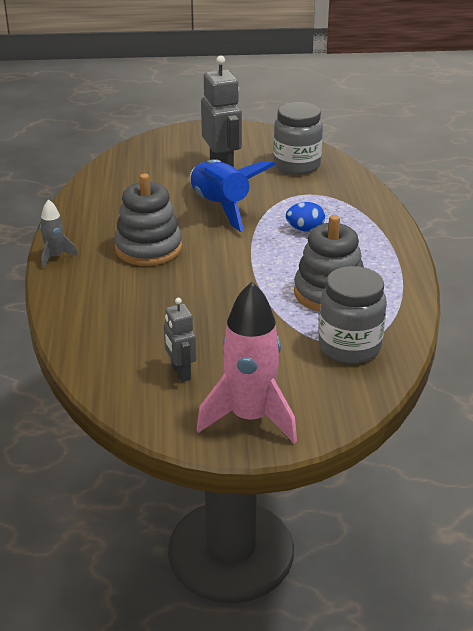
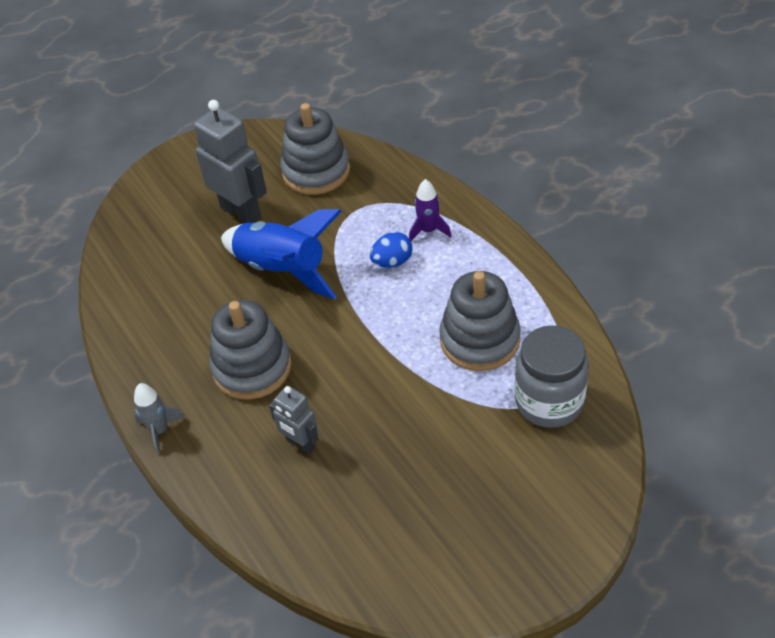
camera: 25 degrees left, 15 degrees up
grey robot [164,298,196,382] -> grey robot moved to [269,386,319,454]
pink rocket [196,282,297,444] -> none
grey jar [273,102,323,175] -> grey stacking toy [280,103,350,195]
none -> purple rocket [409,179,451,241]

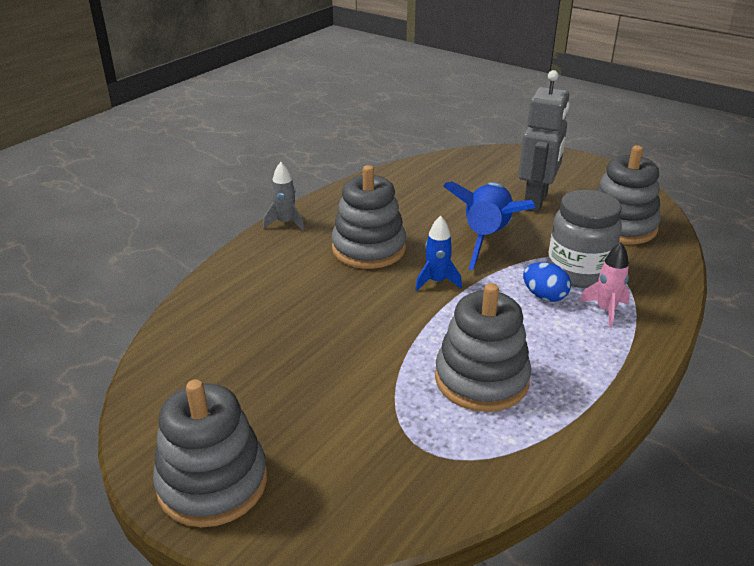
camera: 65 degrees right, 15 degrees down
grey robot [269,386,319,454] -> none
purple rocket [409,179,451,241] -> pink rocket [579,243,630,328]
grey jar [515,325,589,428] -> grey jar moved to [547,190,622,288]
none -> grey stacking toy [153,379,267,527]
none -> blue rocket [415,216,462,291]

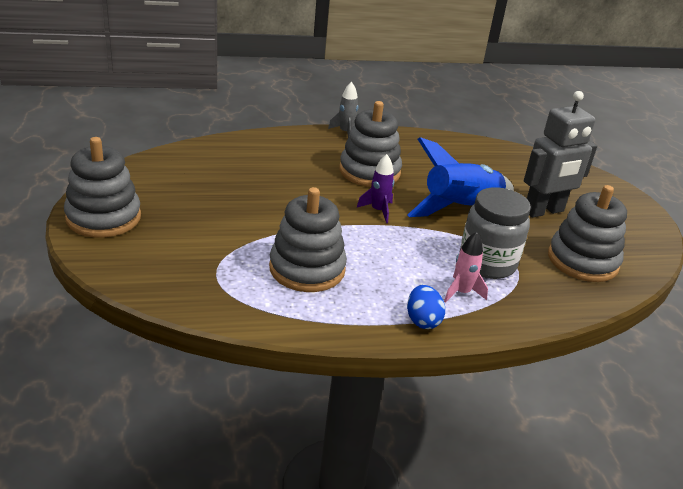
camera: 40 degrees right, 0 degrees up
blue rocket [415,216,462,291] -> purple rocket [357,154,394,223]
blue egg [523,262,571,302] -> blue egg moved to [407,285,445,329]

